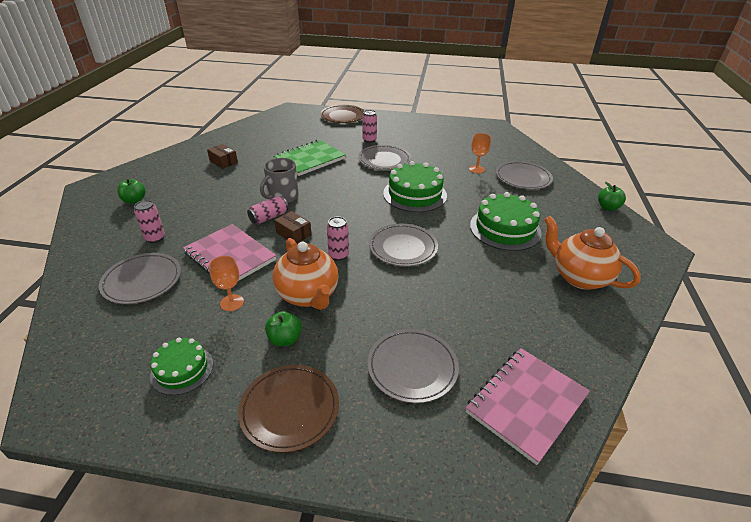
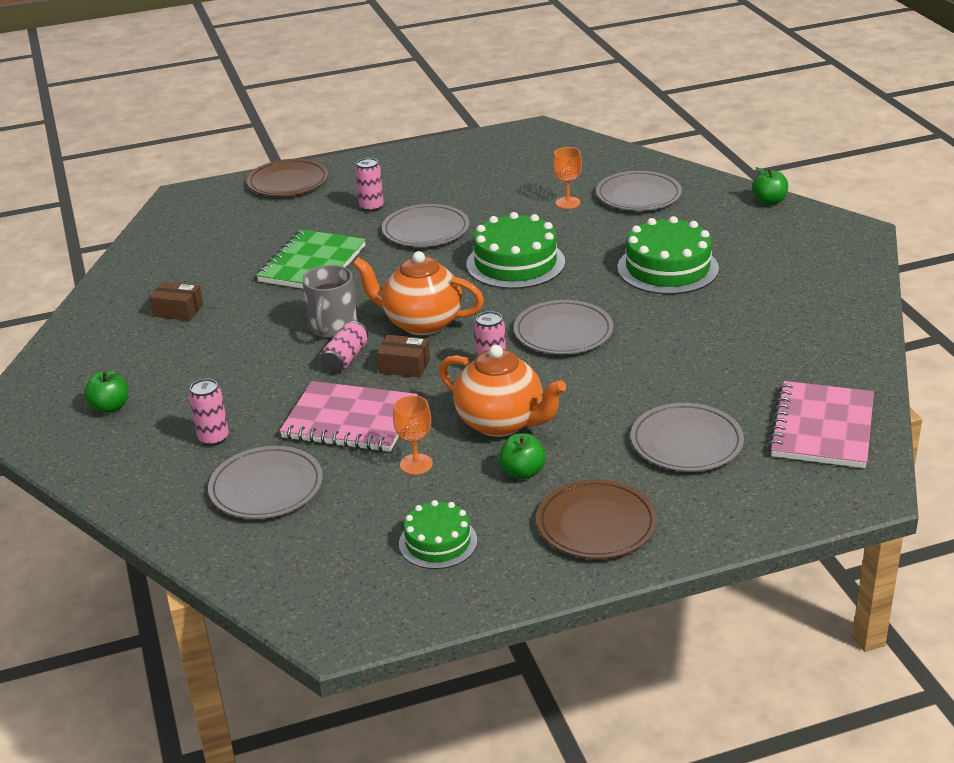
camera: 25 degrees left, 5 degrees down
orange teapot [544,216,641,290] -> orange teapot moved to [353,251,484,335]

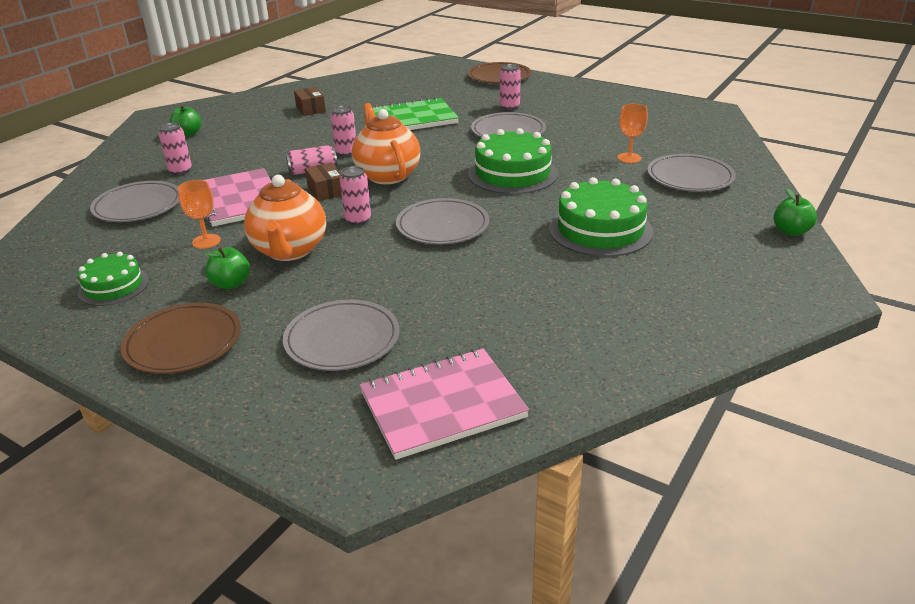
camera: 50 degrees right, 0 degrees up
grey mug [302,265,357,338] -> pink can [330,106,356,156]

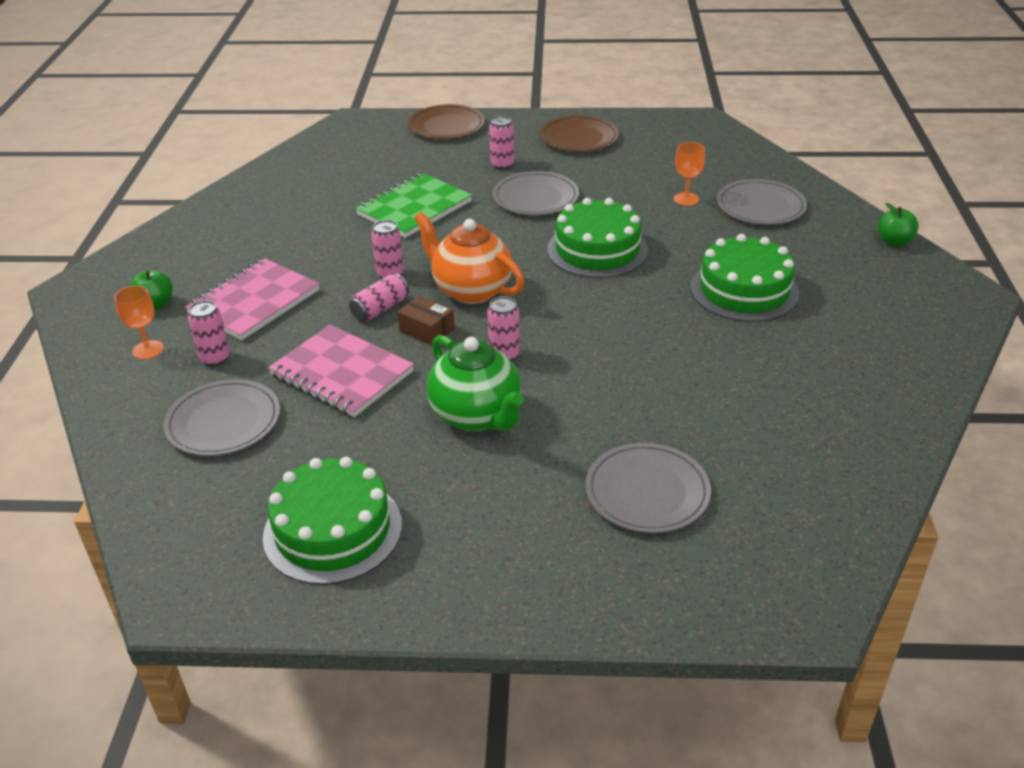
camera: 30 degrees left, 5 degrees up
green cake [78,252,149,306] -> green cake [263,457,402,585], size x1.66
brown plate [121,303,241,374] -> brown plate moved to [540,115,619,152]
orange goblet [178,180,221,249] -> orange goblet moved to [114,285,164,360]
green apple [204,247,250,289] -> none
orange teapot [244,175,326,261] -> green teapot [427,335,524,432]
brown box [294,87,326,116] -> none
pink notebook [360,349,529,460] -> pink notebook moved to [185,258,320,340]
grey plate [396,198,489,245] -> none

